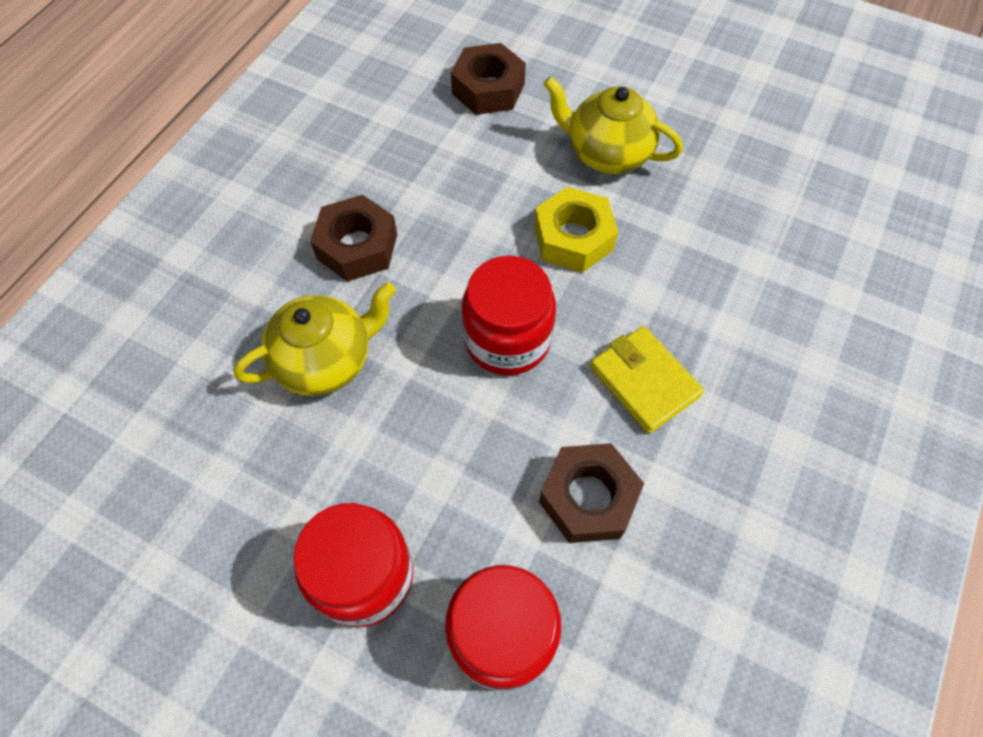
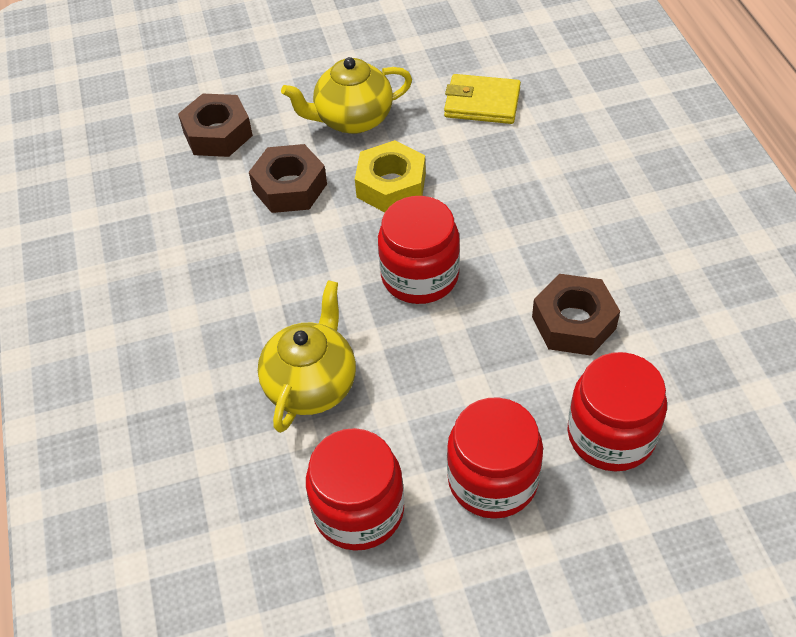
camera: 40 degrees left, 10 degrees down
brown nut [310,195,397,282] -> brown nut moved to [249,144,327,213]
yellow wallet [590,326,704,434] -> yellow wallet moved to [444,74,521,124]
none -> red jar [306,428,404,551]

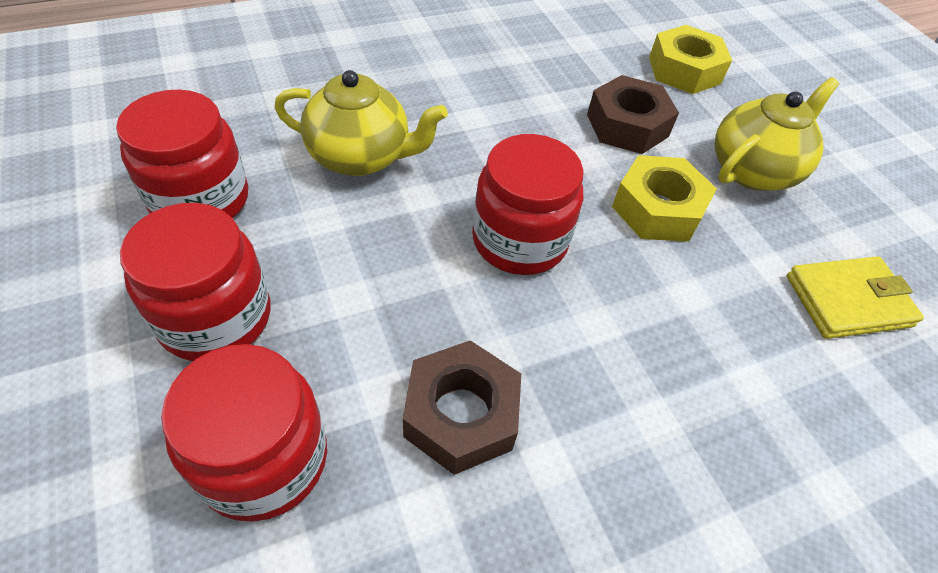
camera: 75 degrees right, 0 degrees up
brown nut [178,94,253,157] -> yellow nut [649,25,732,94]
yellow teapot [281,57,412,134] -> yellow teapot turned 75 degrees clockwise [714,77,839,191]
yellow wallet [444,74,521,124] -> yellow wallet turned 75 degrees clockwise [787,256,924,339]

